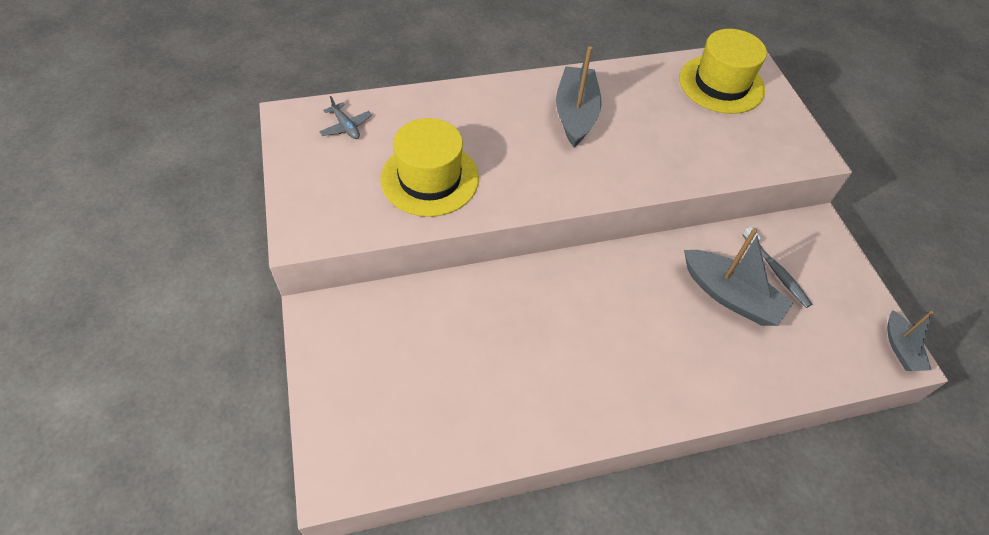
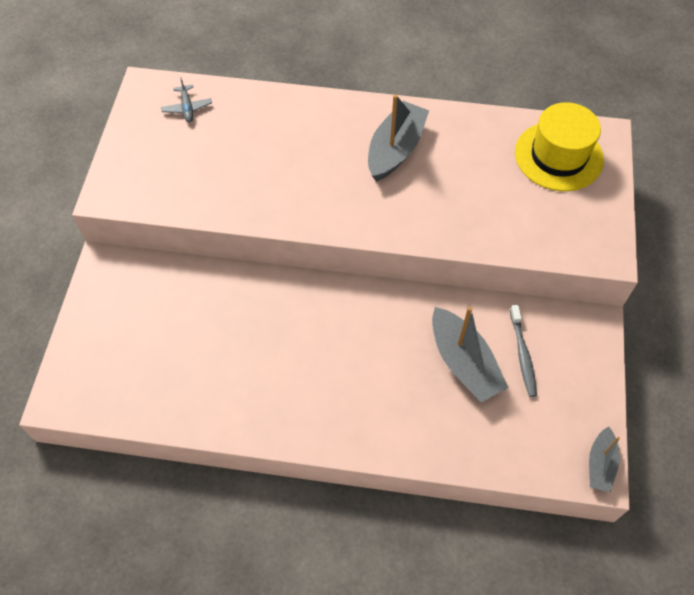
camera: 25 degrees right, 5 degrees up
yellow hat [380,118,479,217] -> none

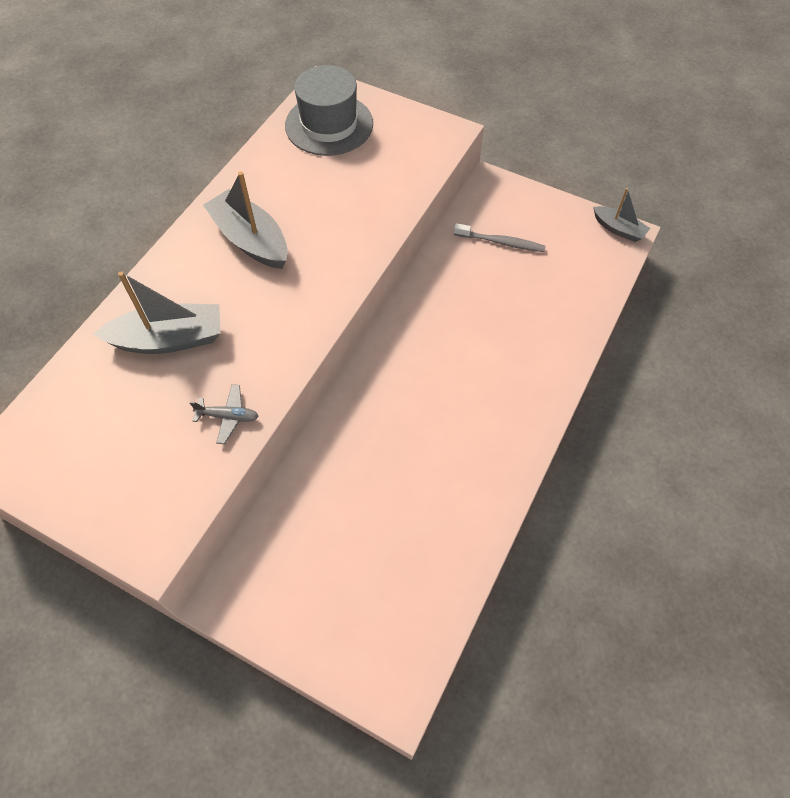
camera: 70 degrees left, 0 degrees up
grey plane [161,77,212,122] -> grey plane moved to [190,384,259,444]
grey boat [432,306,509,402] -> grey boat moved to [94,271,220,354]
yellow hat [515,102,604,191] -> grey hat [285,65,373,156]

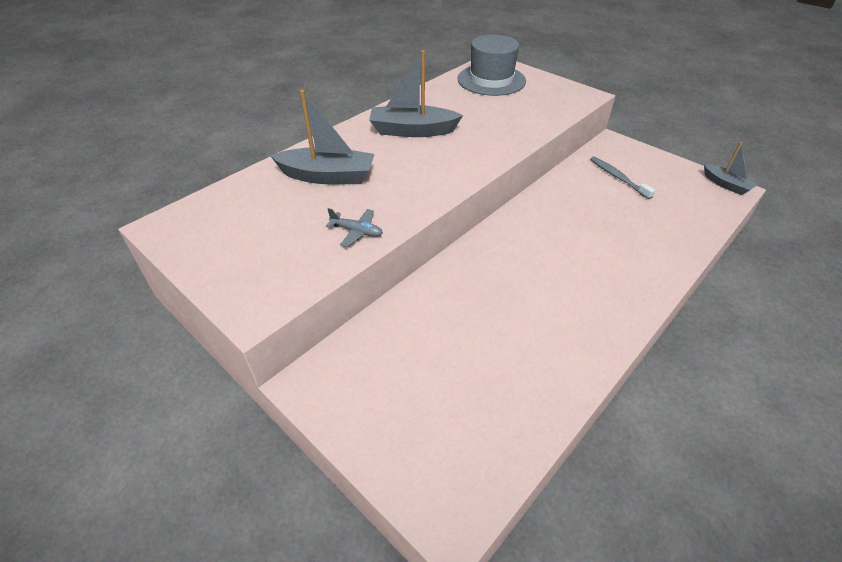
camera: 15 degrees right, 15 degrees down
grey boat [203,171,288,269] -> grey boat turned 60 degrees counterclockwise [369,50,463,137]
grey toothbrush [454,223,546,252] -> grey toothbrush turned 150 degrees counterclockwise [590,156,655,199]

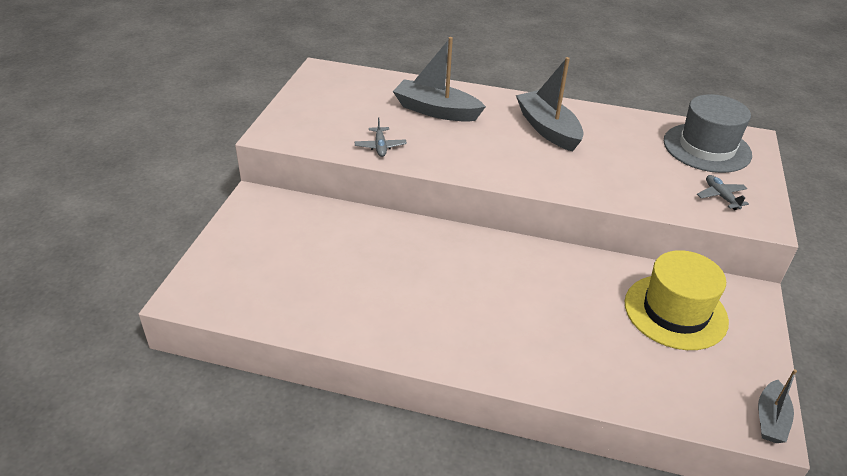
camera: 60 degrees right, 5 degrees down
grey boat [270,90,375,184] -> grey boat turned 135 degrees clockwise [393,37,486,122]
grey toothbrush [590,156,655,199] -> yellow hat [625,250,729,350]
none -> grey plane [697,175,749,210]

